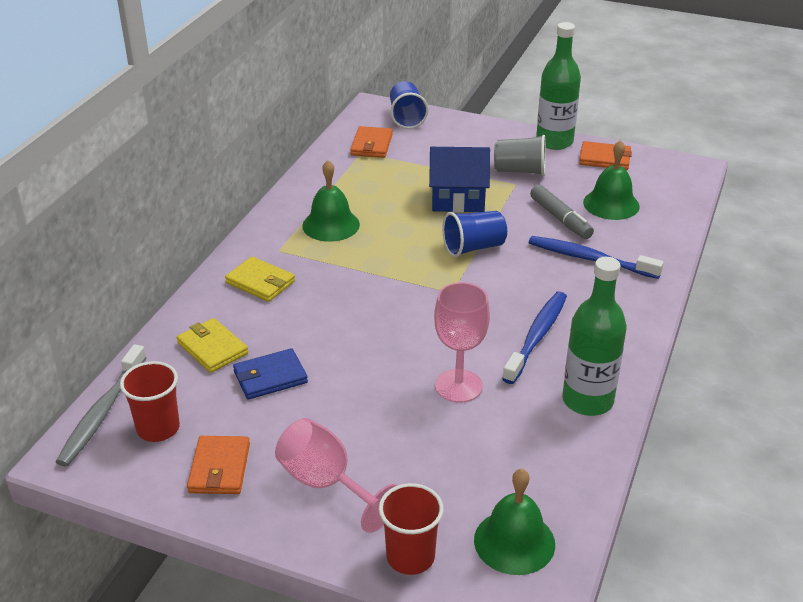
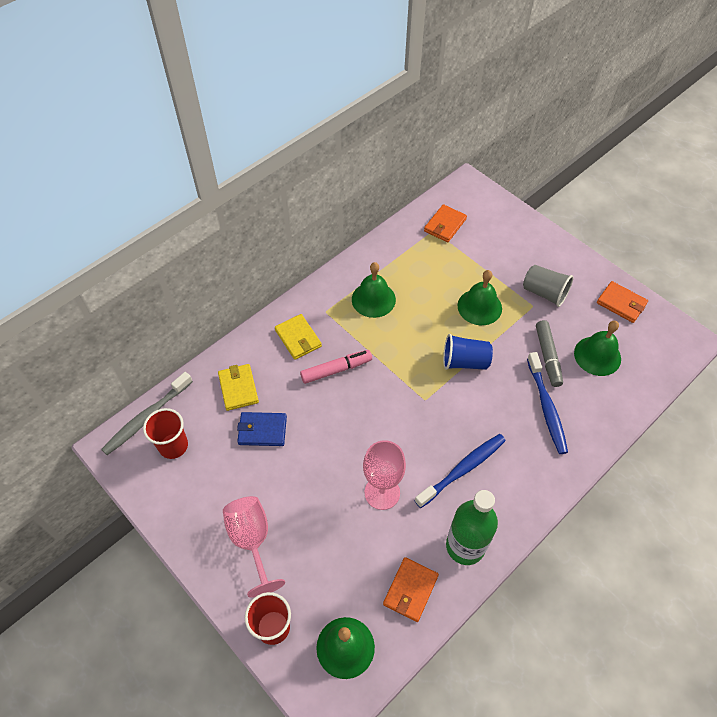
camera: 25 degrees right, 20 degrees up
orange wallet [187,436,250,494] -> orange wallet moved to [383,557,439,622]
blue cup [390,81,428,129] -> none
blue house [429,147,490,213] -> green bell [457,270,502,325]
blue toothbrush [529,236,664,279] -> blue toothbrush turned 150 degrees counterclockwise [527,352,568,454]
green bottle [536,22,581,150] -> none
none -> pink marker [300,350,372,384]

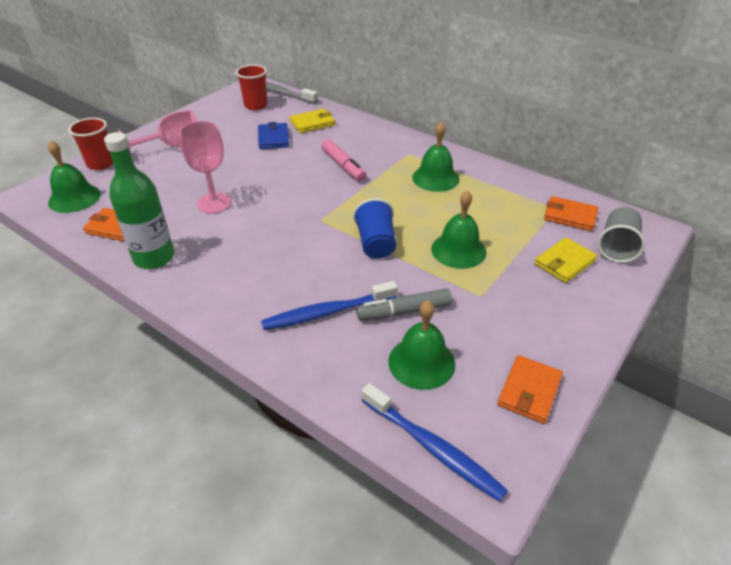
camera: 80 degrees right, 15 degrees down
yellow wallet [275,314,322,360] -> yellow wallet moved to [534,238,598,283]
blue toothbrush [415,434,506,508] -> blue toothbrush moved to [361,383,508,501]
grey cup [523,265,573,307] -> grey cup moved to [598,207,645,263]

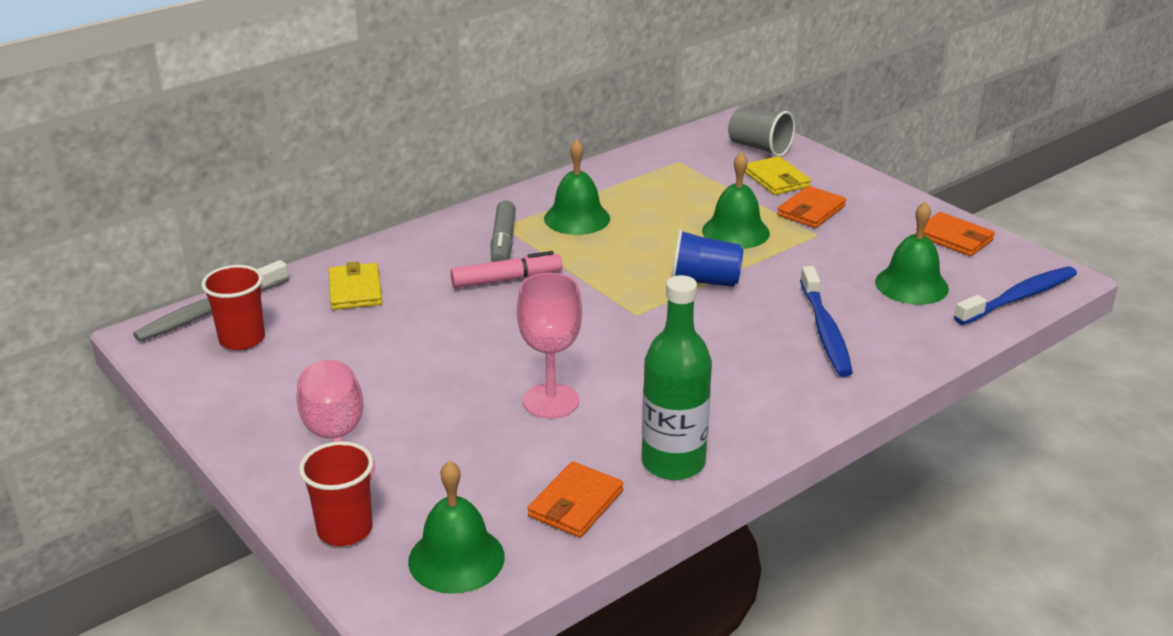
camera: 75 degrees left, 10 degrees down
blue wallet [258,122,289,149] -> none
grey marker [356,288,452,321] -> grey marker moved to [491,200,516,262]
orange wallet [544,196,598,231] -> orange wallet moved to [777,186,846,228]

